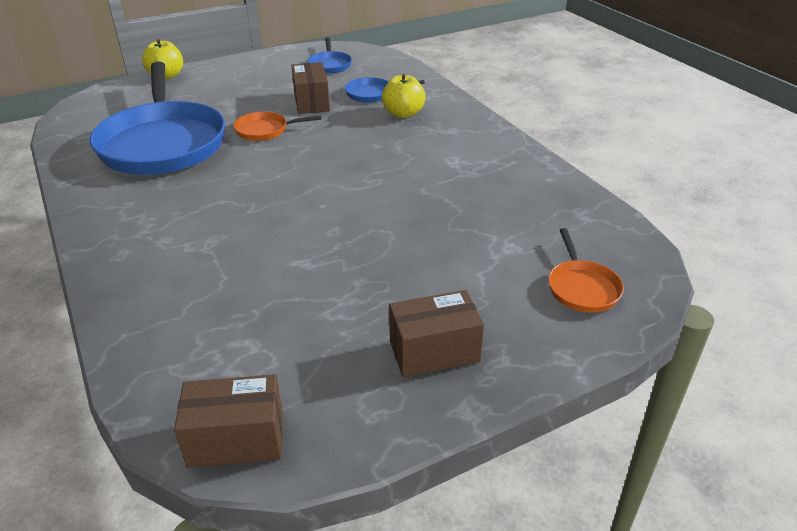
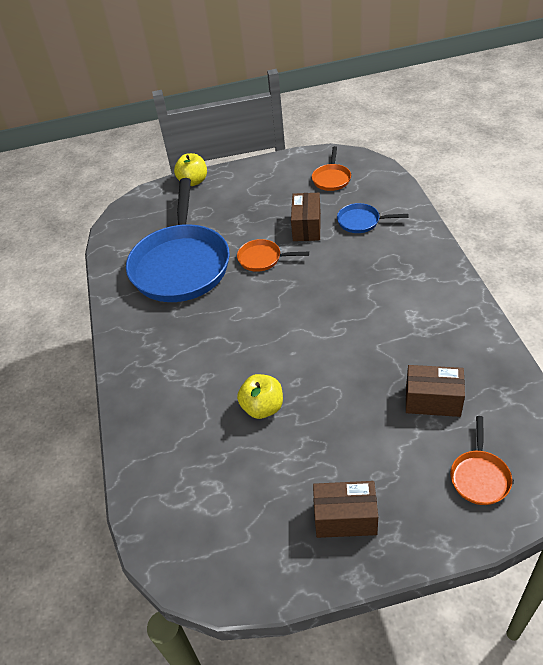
camera: 20 degrees right, 10 degrees up
brown box [174,374,283,468] -> brown box moved to [406,365,465,417]
blue pan [308,37,352,74] -> orange pan [312,146,351,191]
yellow apple [382,74,425,118] -> yellow apple moved to [237,374,283,419]

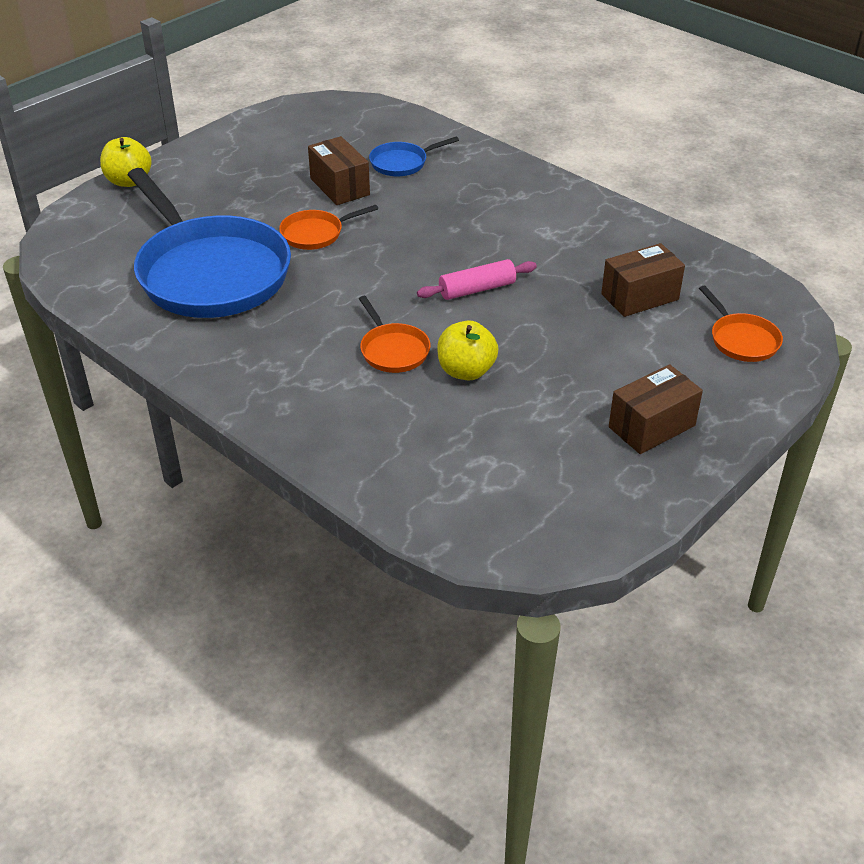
camera: 40 degrees left, 5 degrees down
orange pan [312,146,351,191] -> orange pan moved to [359,296,431,373]
none -> pink rolling pin [417,259,537,300]

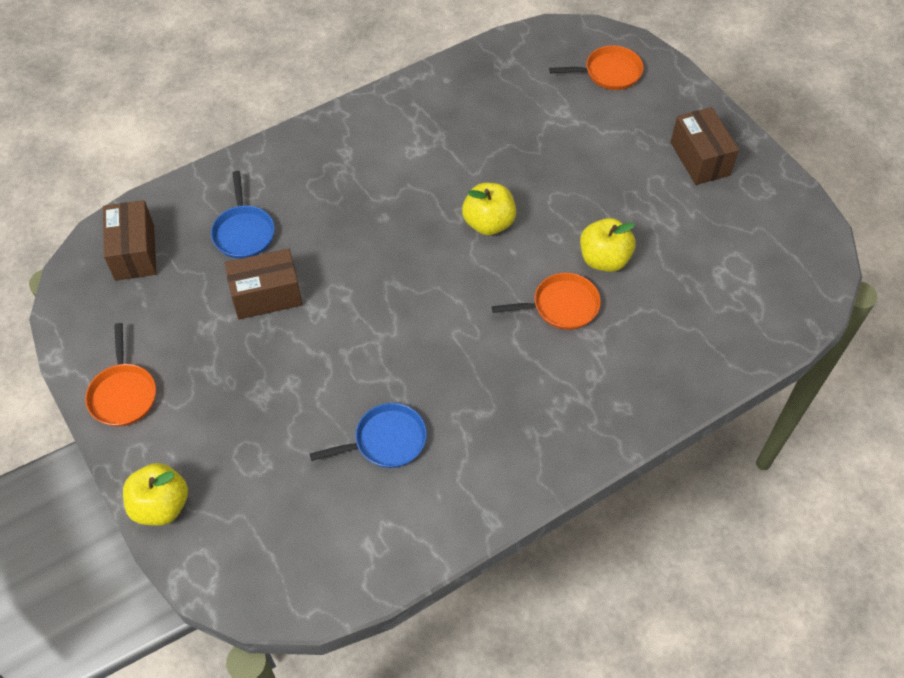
camera: 75 degrees left, 15 degrees up
blue pan [128,168,291,318] -> blue pan [309,403,427,468], size x0.42
orange pan [279,205,378,250] -> orange pan moved to [85,323,156,427]
pink rolling pin [417,259,537,300] -> yellow apple [462,183,516,235]
brown box [601,243,685,317] -> brown box moved to [103,200,157,281]

